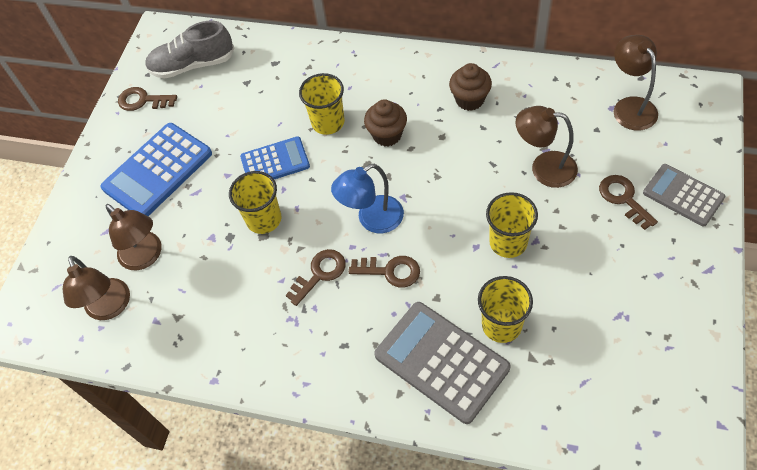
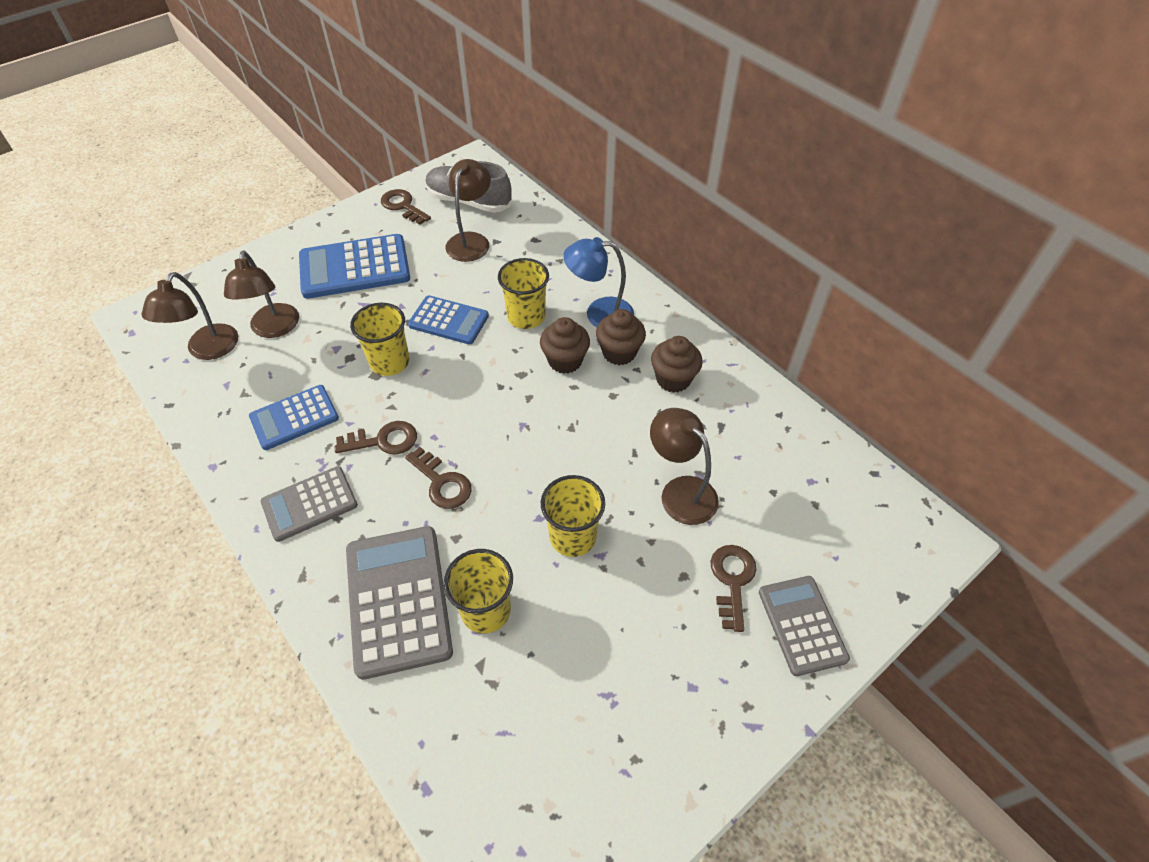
camera: 30 degrees right, 5 degrees down
blue lamp [331,164,404,233] -> blue lamp moved to [563,237,634,327]
brown lamp [614,35,658,131] -> brown lamp moved to [446,159,491,262]
none -> blue calculator [249,385,339,450]
none -> grey calculator [261,466,358,542]
none -> brown cupcake [596,309,646,365]

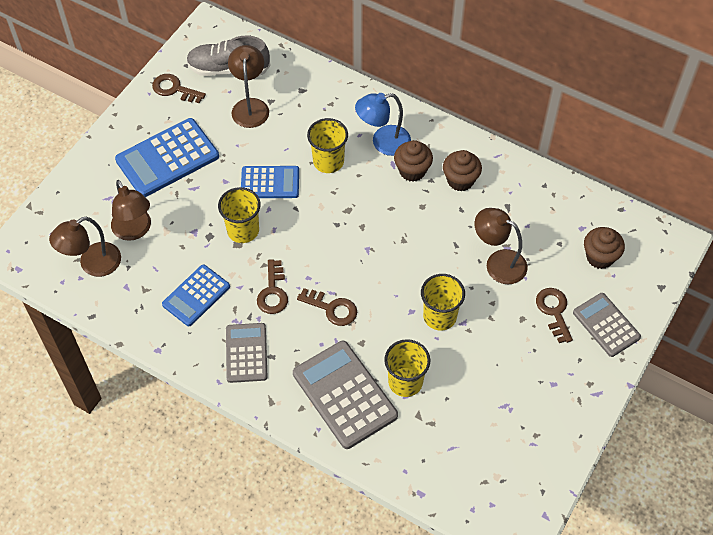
camera: 20 degrees left, 5 degrees up
brown lamp [141,272,238,360] -> brown lamp turned 60 degrees clockwise [49,217,121,277]
grey calculator [261,466,358,542] -> grey calculator turned 135 degrees clockwise [226,323,267,383]
brown key [335,421,417,455] -> brown key turned 120 degrees clockwise [257,259,288,314]
brown cupcake [540,317,590,374] -> brown cupcake moved to [584,227,625,269]

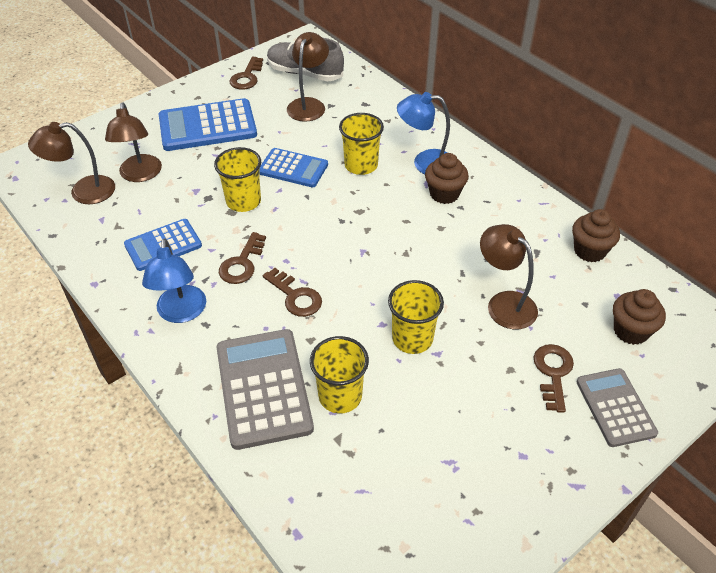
camera: 20 degrees right, 10 degrees down
brown key [152,74,206,104] -> brown key turned 120 degrees counterclockwise [230,57,263,90]
grey calculator [226,323,267,383] -> blue lamp [142,238,206,323]
brown cupcake [443,150,482,191] -> brown cupcake moved to [572,209,620,262]

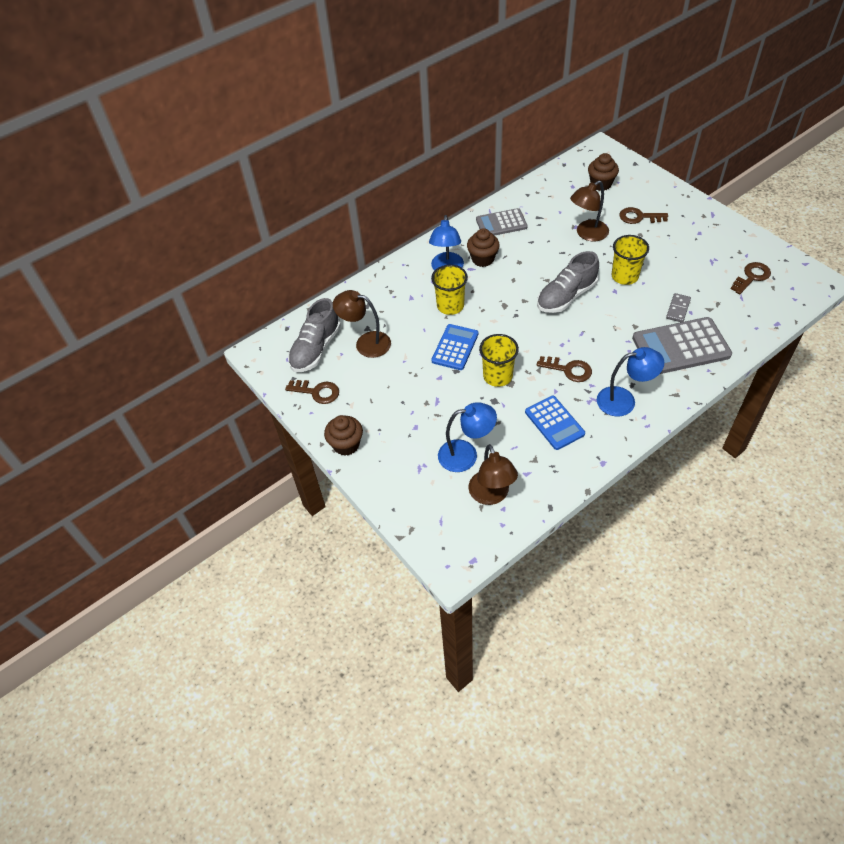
camera: 85 degrees left, 5 degrees up
brown lamp [105,103,162,182] -> blue lamp [438,402,497,472]
blue calculator [159,98,257,151] -> none
brown key [263,268,322,317] -> brown key moved to [731,262,771,294]
yellow cup [310,336,369,414] -> grey domino [666,293,691,322]
brown cupcake [572,209,620,262] -> brown cupcake moved to [324,415,363,456]
grey calculator [577,368,658,447] -> grey calculator moved to [476,208,528,236]
none -> grey shoe [537,251,599,313]

